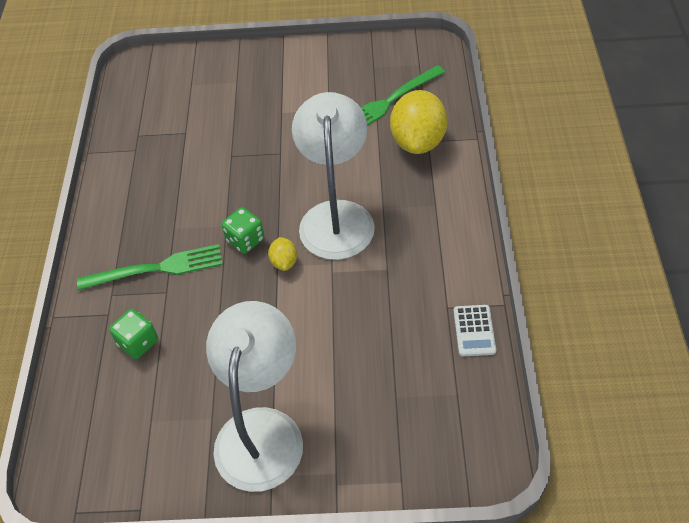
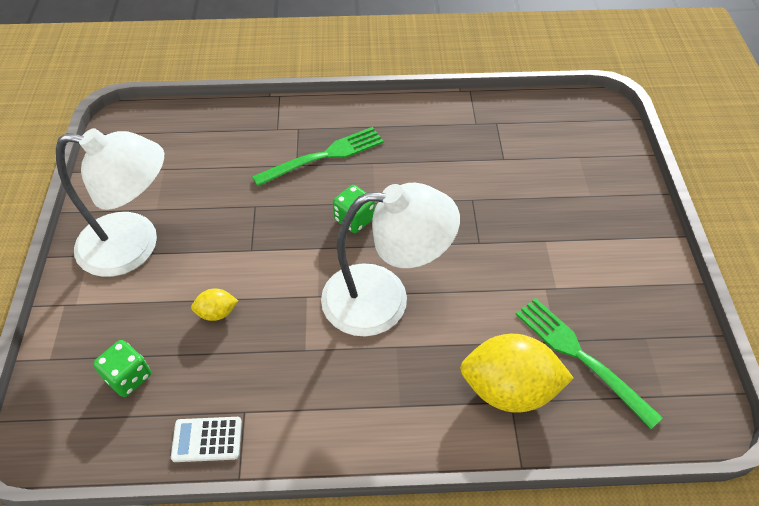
camera: 85 degrees right, 0 degrees up
green fork [77,244,223,290] -> green fork turned 105 degrees counterclockwise [252,127,384,186]
green dice [109,309,158,359] -> green dice moved to [93,340,151,397]
yellow lemon [268,237,297,271] -> yellow lemon moved to [191,288,238,321]

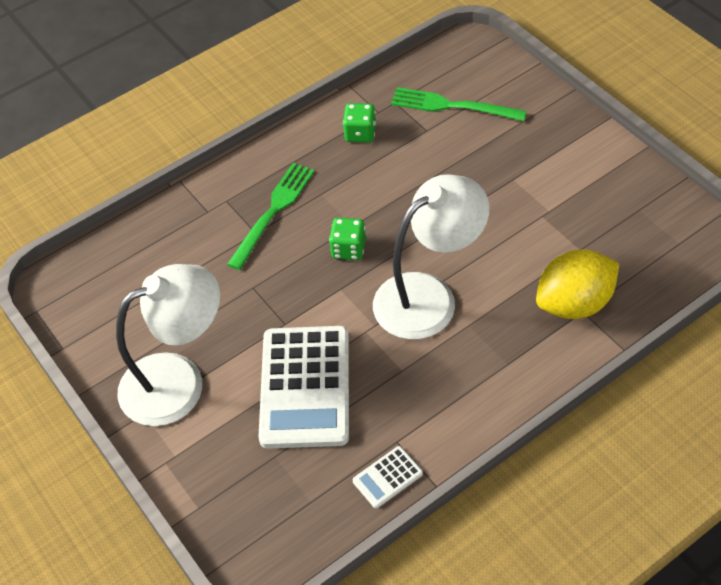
camera: 30 degrees left, 0 degrees up
green dice [93,340,151,397] -> green dice moved to [343,103,376,143]
yellow lemon [191,288,238,321] -> white calculator [259,326,349,449]
green fork [516,298,663,429] -> green fork moved to [391,87,527,121]

